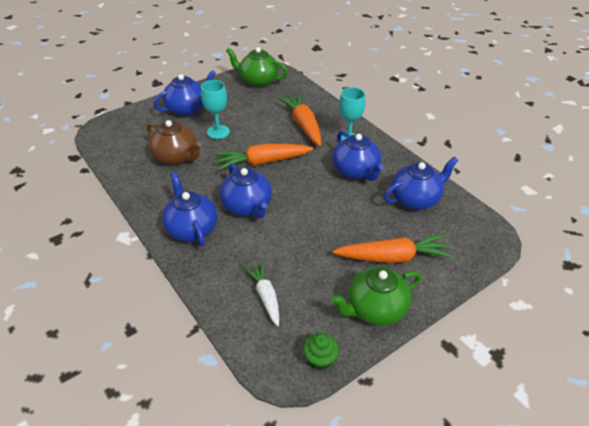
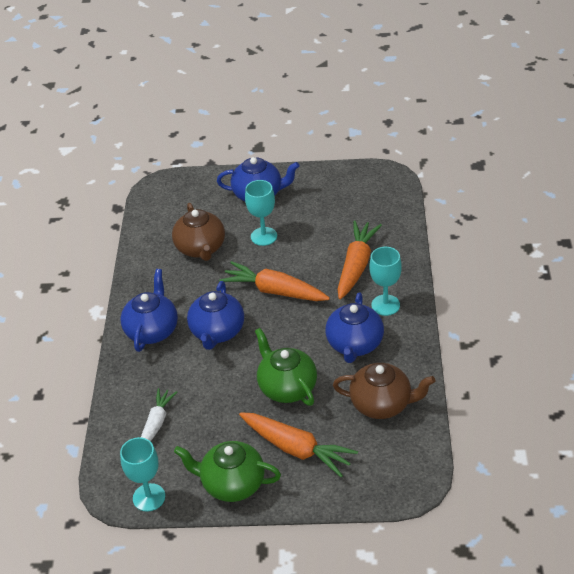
camera: 40 degrees right, 0 degrees up
green teapot [226,47,288,87] -> green teapot moved to [255,328,317,406]
green cupcake [303,333,339,371] -> turquoise goblet [120,437,165,512]
blue teapot [384,157,458,210] -> brown teapot [333,363,435,419]

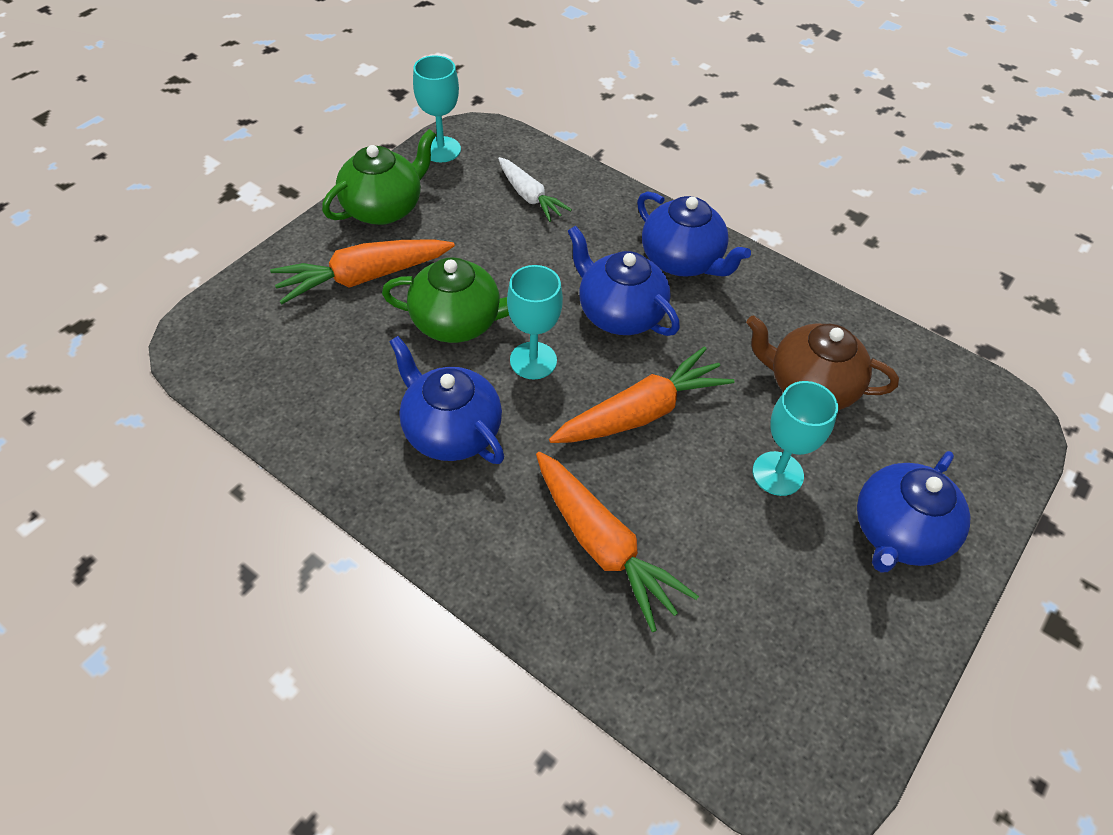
camera: 120 degrees right, 10 degrees up
brown teapot [333,363,435,419] -> none
turquoise goblet [369,247,402,316] -> turquoise goblet moved to [507,265,563,379]

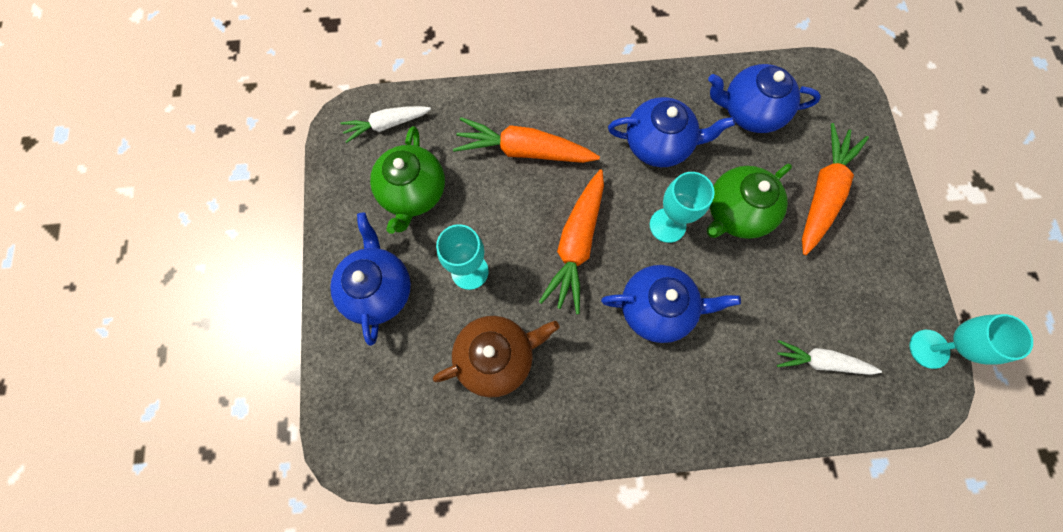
camera: 140 degrees right, 20 degrees up
green teapot [322,129,436,225] -> green teapot moved to [370,126,445,234]
blue teapot [637,191,751,277] -> blue teapot moved to [708,64,821,133]
none -> white carrot [340,106,431,143]

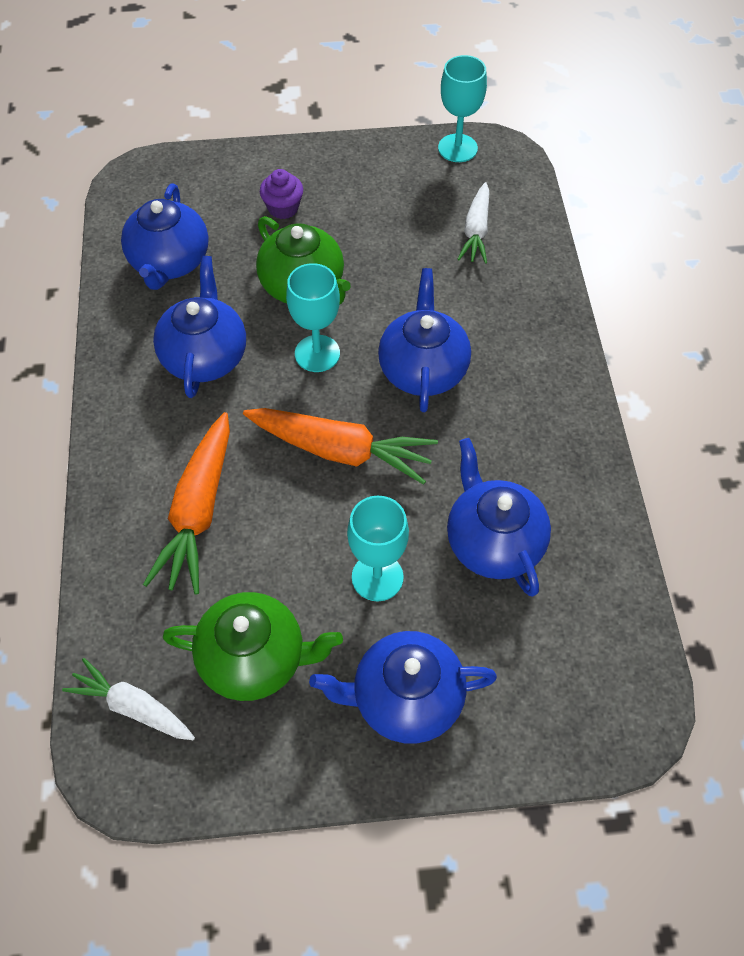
camera: 90 degrees left, 15 degrees down
white carrot [340,106,431,143] -> white carrot turned 135 degrees clockwise [62,658,195,740]
brown teapot [433,316,559,398] -> blue teapot [447,438,551,597]
orange carrot [802,123,869,255] -> purple cupcake [260,169,303,219]

